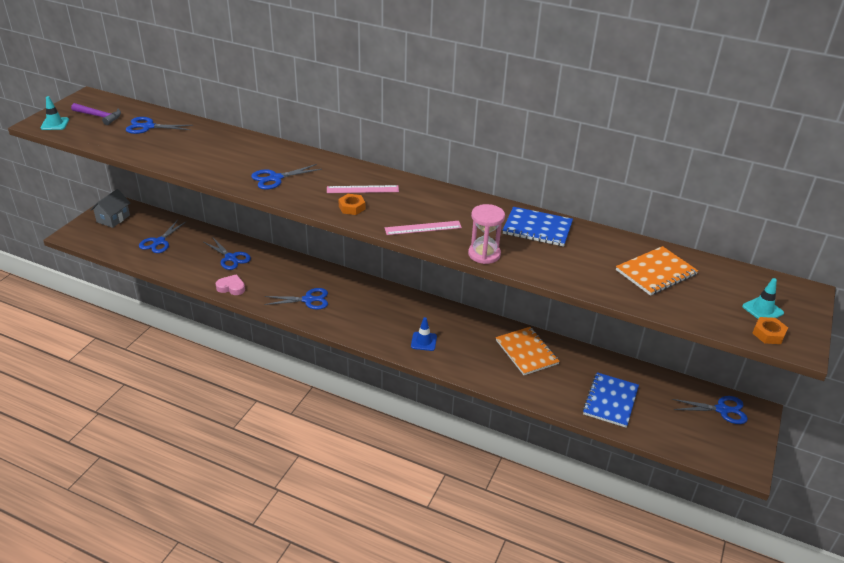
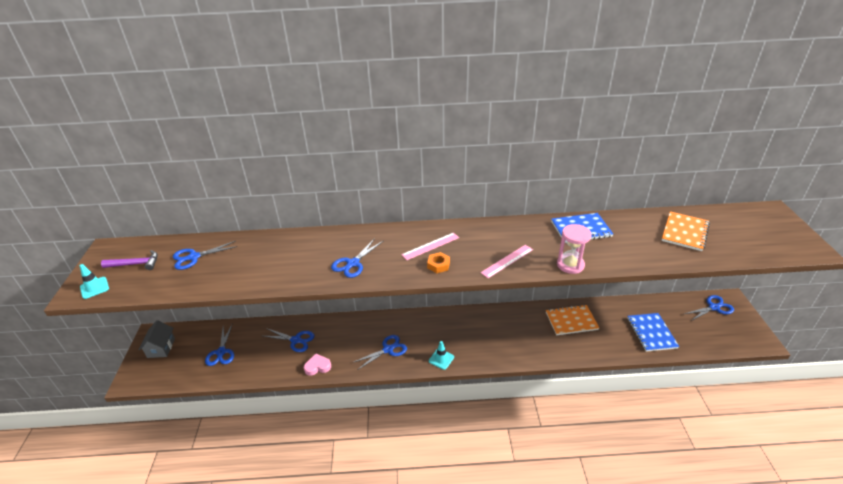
camera: 25 degrees left, 0 degrees up
blue traffic cone [411,317,437,351] -> none
orange notebook [496,327,560,375] -> orange notebook turned 45 degrees counterclockwise [546,305,599,335]
turquoise traffic cone [742,278,784,319] -> turquoise traffic cone moved to [429,341,454,370]
orange nut [752,317,788,344] -> none

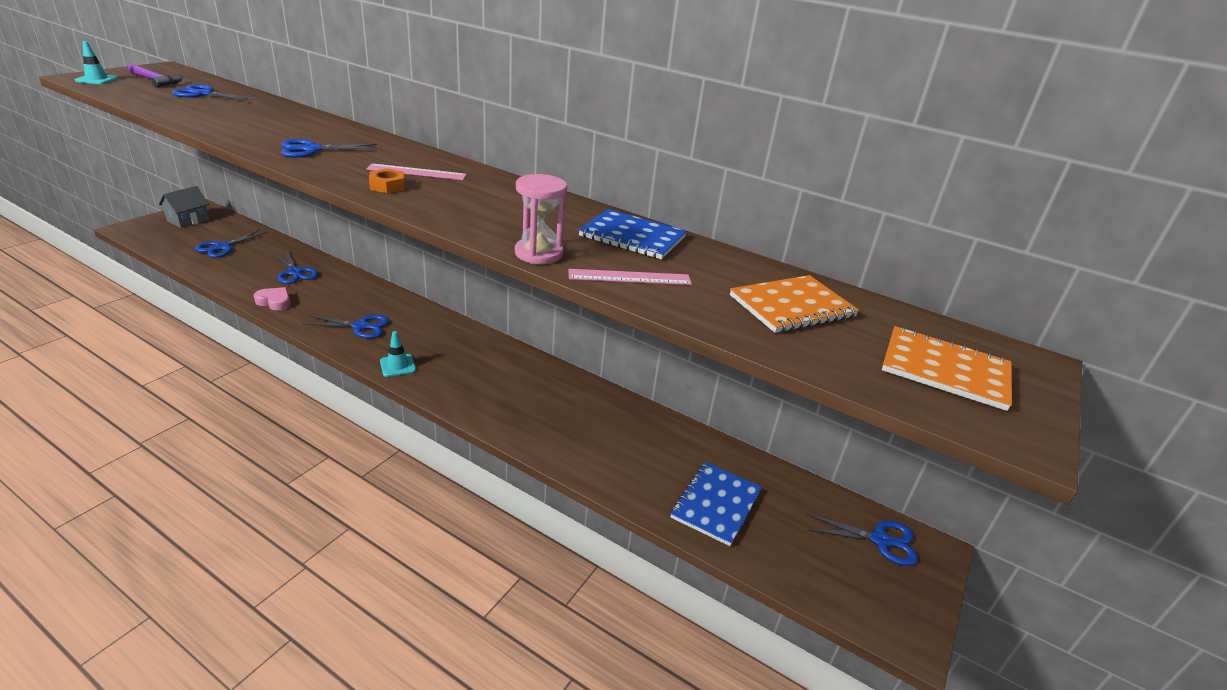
camera: 30 degrees right, 5 degrees down
pink ruler [480,245,533,278] -> pink ruler moved to [568,269,692,285]
orange notebook [546,305,599,335] -> orange notebook moved to [882,326,1012,411]

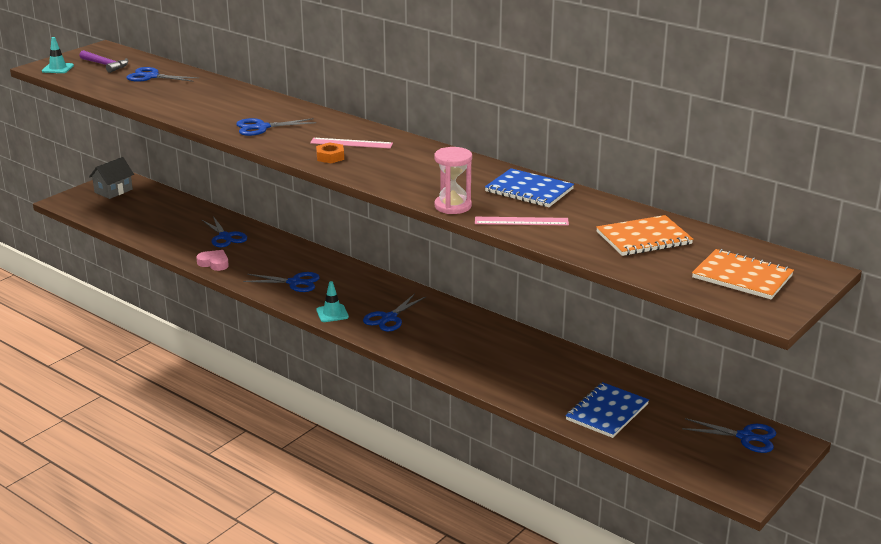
camera: 10 degrees right, 5 degrees down
blue scissors [195,229,268,258] -> blue scissors moved to [363,294,426,332]

